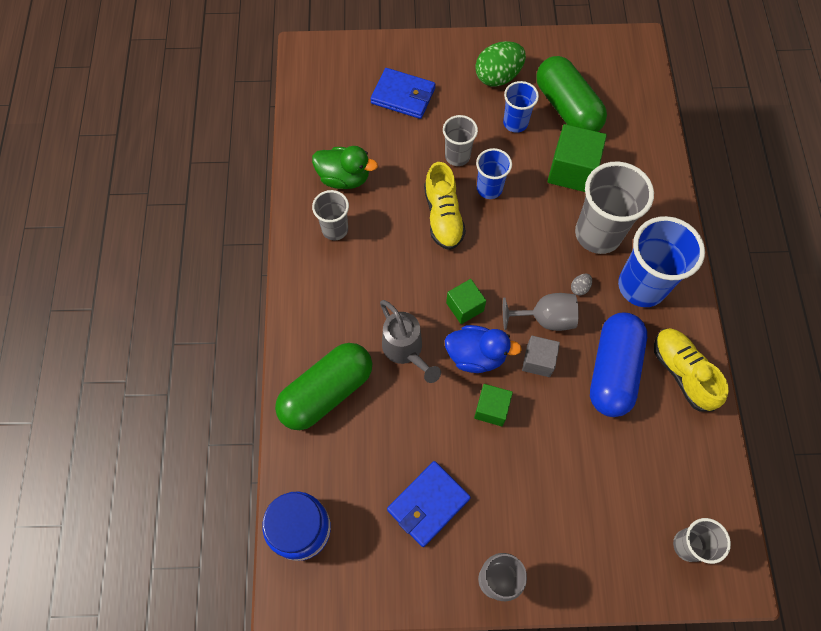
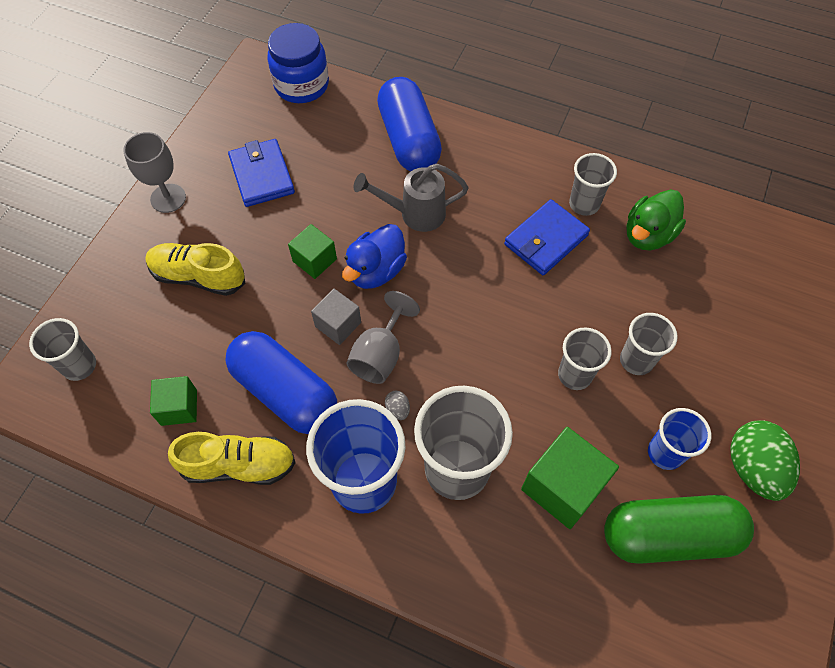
camera: 115 degrees right, 5 degrees down
green capsule [275,343,372,430] -> blue capsule [377,77,442,171]
blue wallet [371,68,435,119] -> blue wallet moved to [504,199,590,275]
yellow shoe [424,162,466,250] -> yellow shoe moved to [145,243,245,296]
green cube [446,279,486,324] -> green cube moved to [150,376,197,426]
blue cup [476,148,512,199] -> grey cup [558,327,612,390]

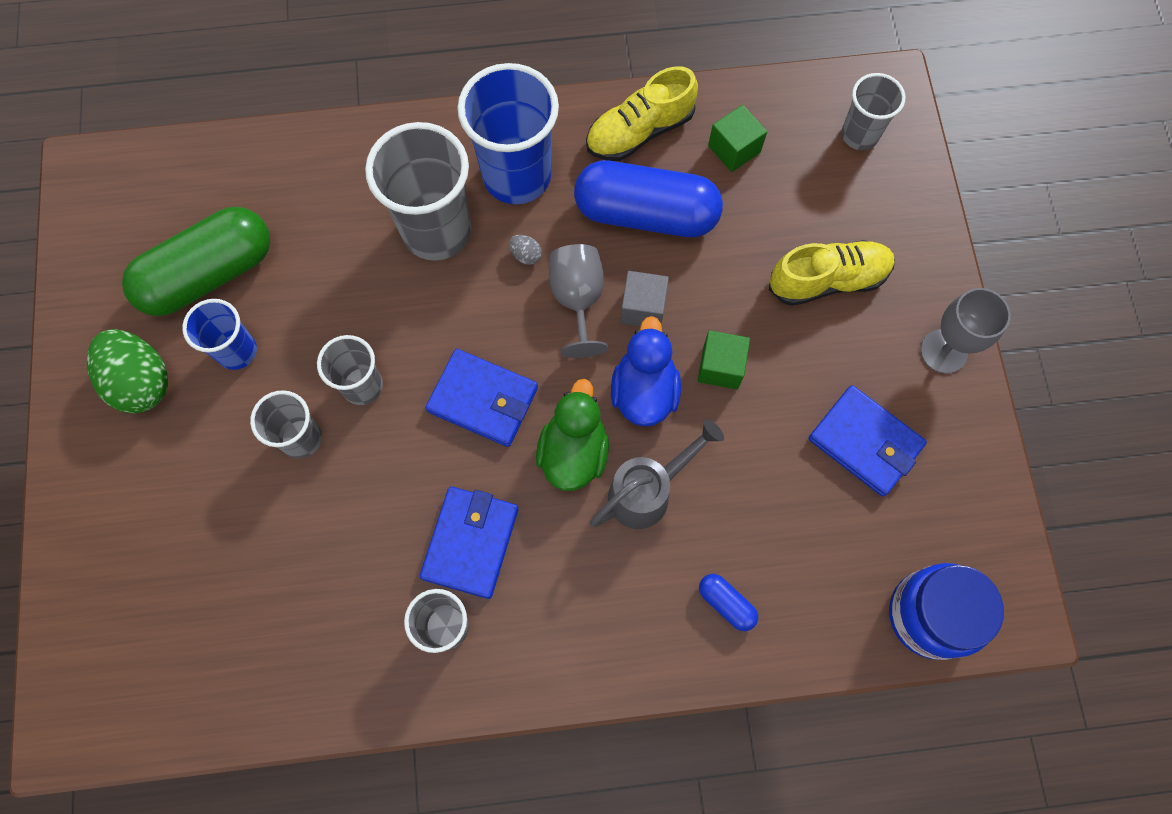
camera: 150 degrees right, 10 degrees up
blue capsule [377,77,442,171] -> blue capsule [699,574,758,631], size x0.42
green cube [521,427,619,529] -> none
green duck [627,189,686,250] -> green duck moved to [536,379,609,491]
none -> blue wallet [425,349,538,447]

